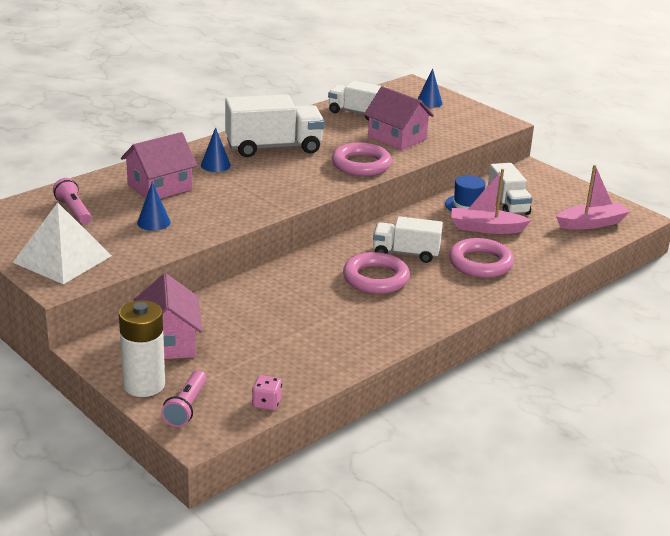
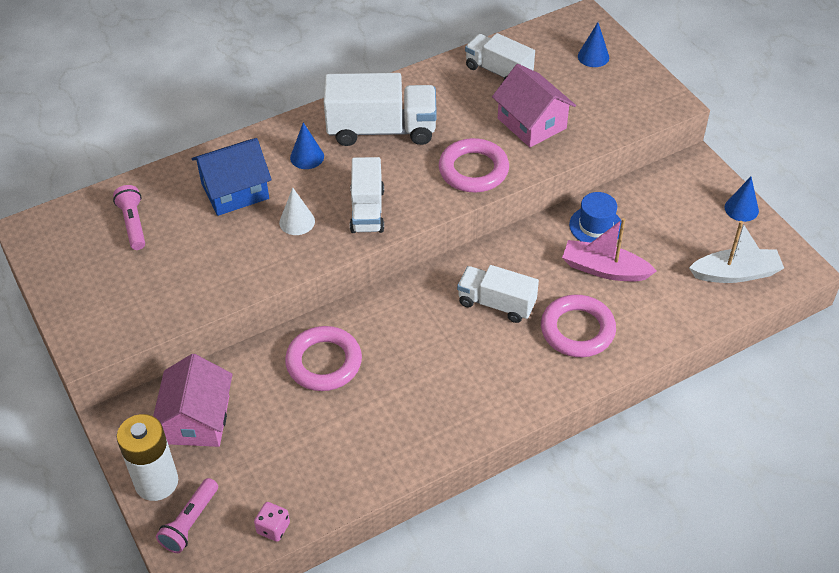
camera: 15 degrees right, 20 degrees up
white pyramid [13,203,112,284] -> none
pink house [121,132,198,199] -> blue house [191,138,272,216]
blue cone [137,182,171,231] -> blue cone moved to [725,177,759,222]
pink ring [343,252,410,294] -> pink ring moved to [285,326,362,391]
white truck [488,163,532,215] -> white truck moved to [350,157,384,233]
pink boat [556,165,630,229] -> white boat [689,221,784,283]
none -> white cone [279,188,315,235]

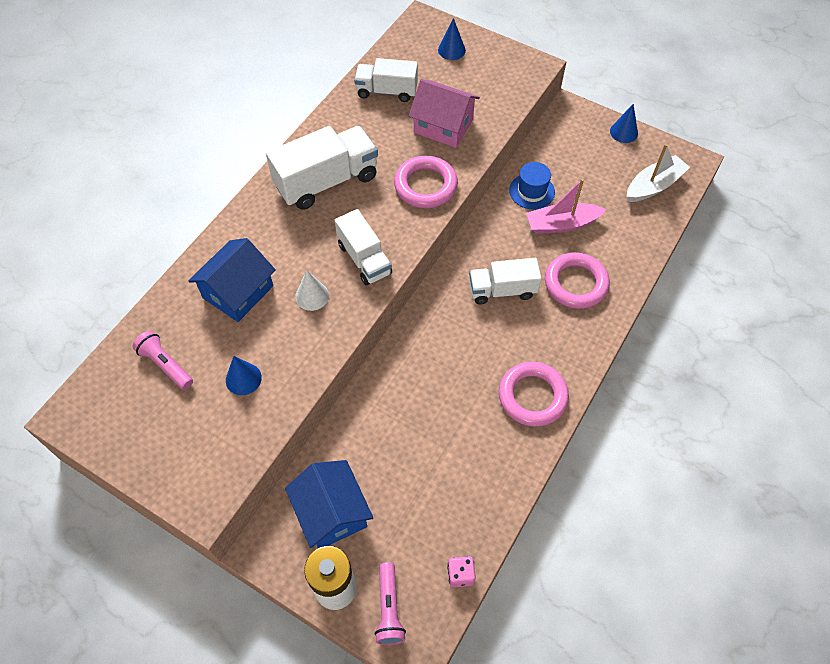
camera: 30 degrees left, 10 degrees up
pink house [153,354,233,447] -> blue house [285,460,373,548]
pink ring [285,326,362,391] -> pink ring moved to [499,362,569,427]
blue cone [290,122,324,169] -> blue cone moved to [226,356,262,395]

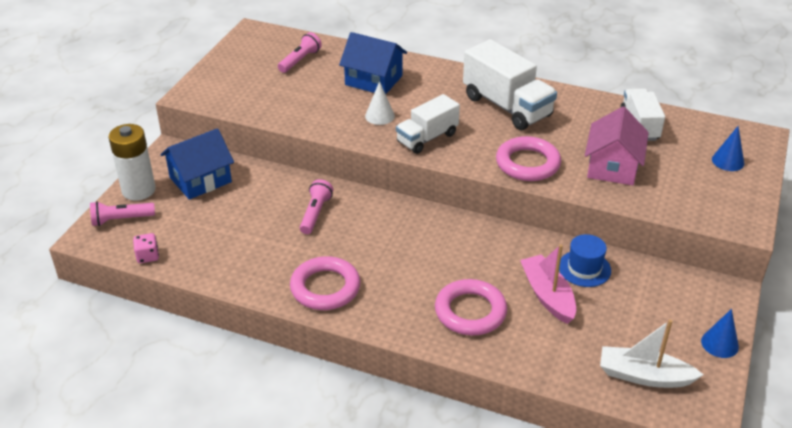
camera: 80 degrees right, 20 degrees down
blue cone [226,356,262,395] -> none
white truck [469,258,542,304] -> none
white boat [627,144,690,202] -> white boat turned 150 degrees clockwise [600,320,703,388]
none -> pink flashlight [300,179,333,234]

